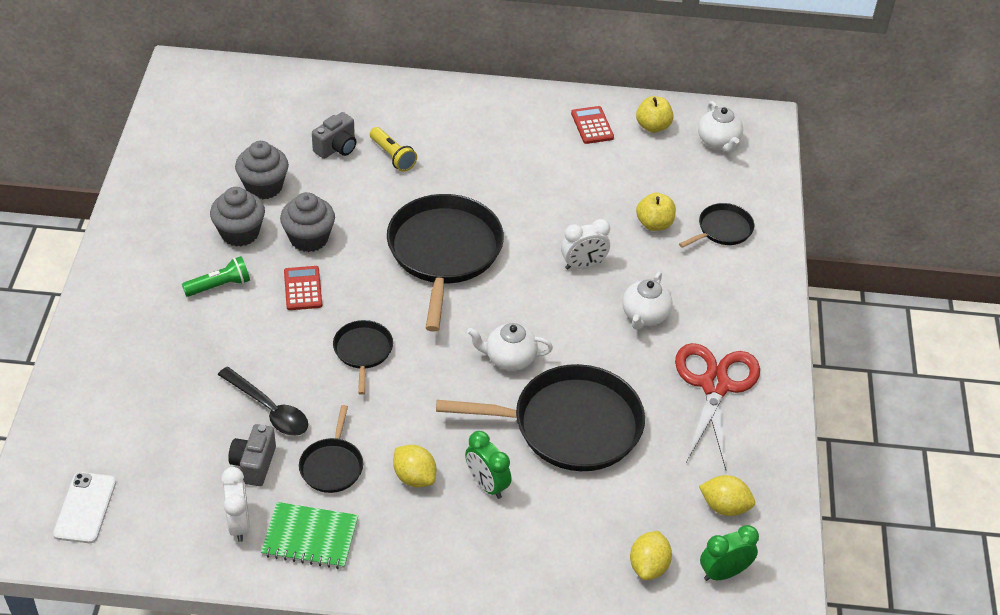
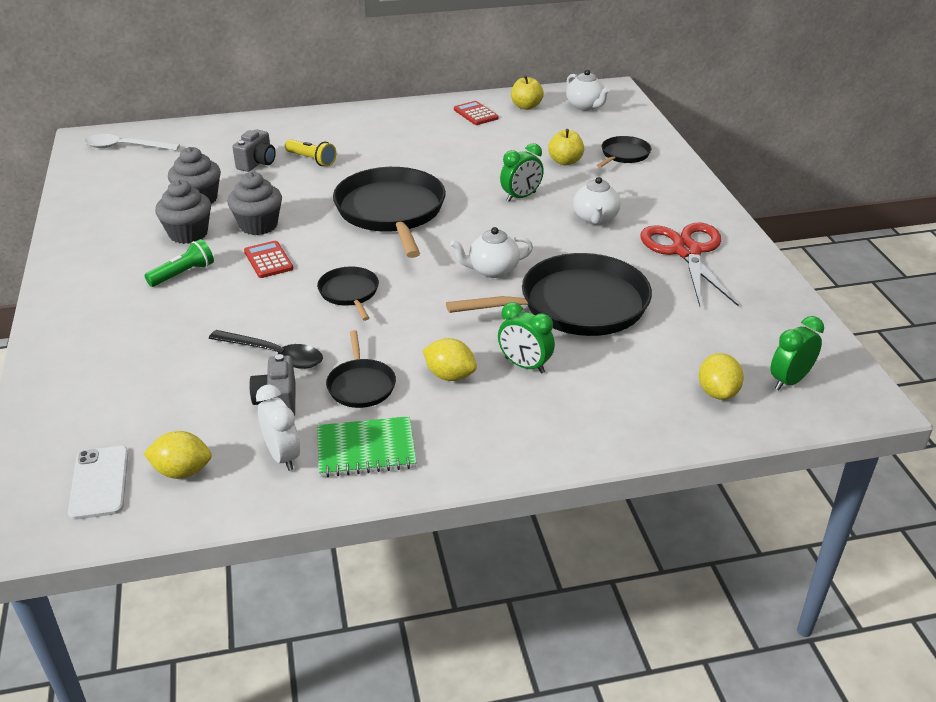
camera: 15 degrees left, 10 degrees down
white clock [561,219,610,269] -> green clock [500,143,544,202]
yellow lemon [699,475,755,516] -> yellow lemon moved to [143,431,212,479]
none -> white spoon [84,134,180,151]

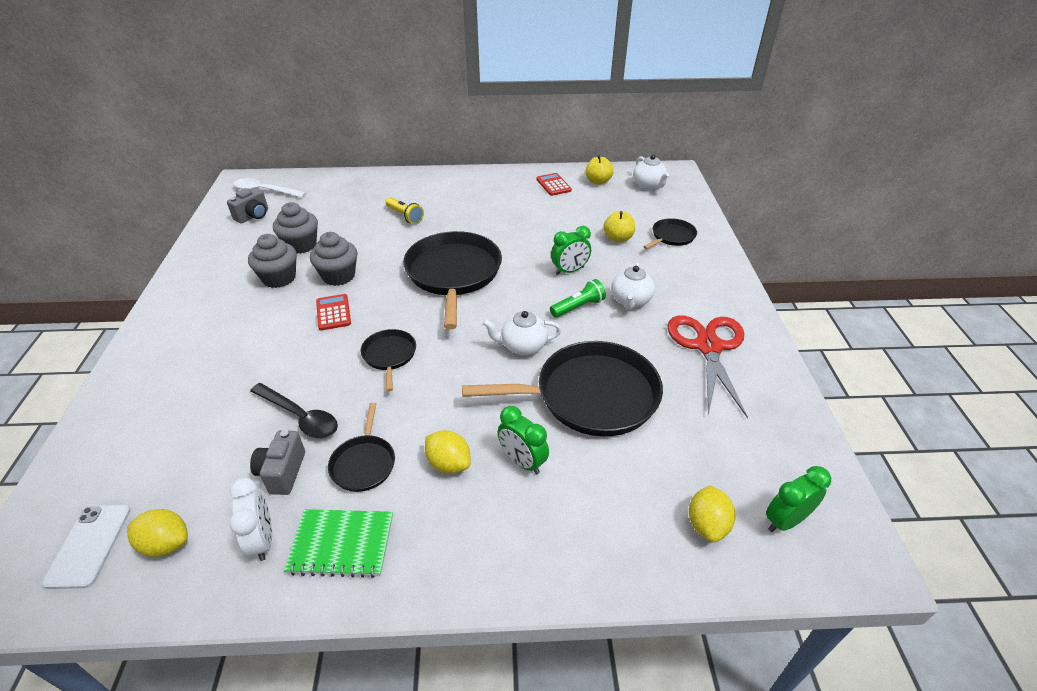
camera: 10 degrees right, 5 degrees up
green flashlight [144,239,214,287] -> green flashlight moved to [550,279,606,318]
grey camera [232,129,276,172] -> grey camera moved to [227,187,268,223]

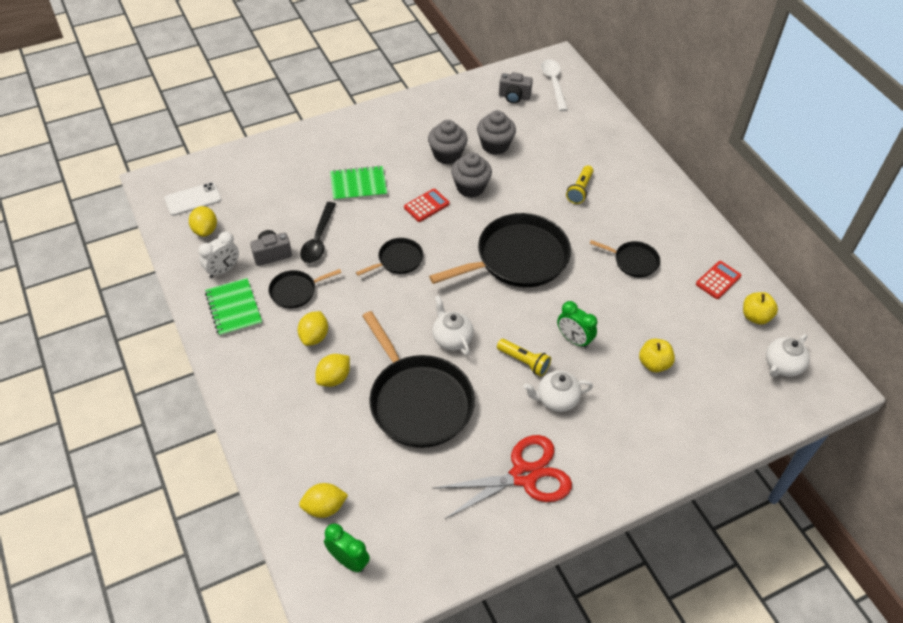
camera: 65 degrees right, 10 degrees up
green clock [498,406,549,474] -> yellow lemon [315,354,350,387]
green flashlight [550,279,606,318] -> yellow flashlight [497,339,551,376]
black pan [643,218,697,249] -> black pan moved to [590,240,660,277]
none -> green notebook [330,165,387,201]

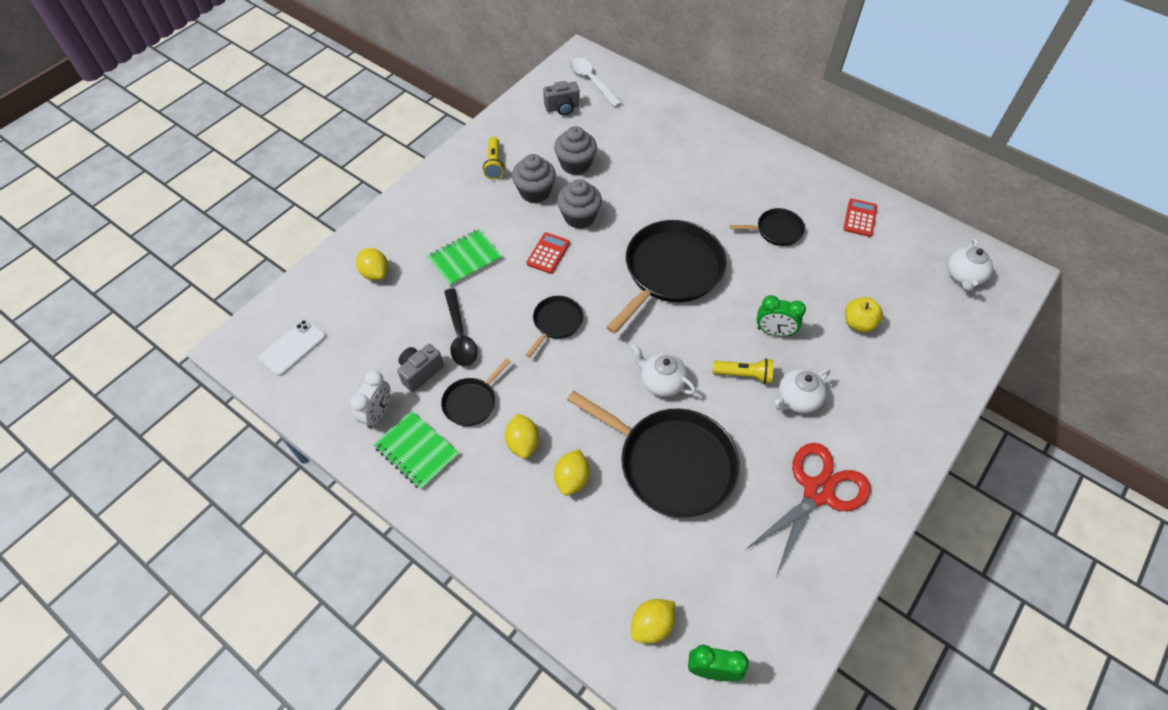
camera: 25 degrees left, 5 degrees up
yellow lemon [189,206,217,237] -> yellow lemon moved to [356,248,388,281]
yellow flashlight [566,165,594,204] -> yellow flashlight moved to [483,137,505,180]
yellow apple [743,292,778,325] -> none

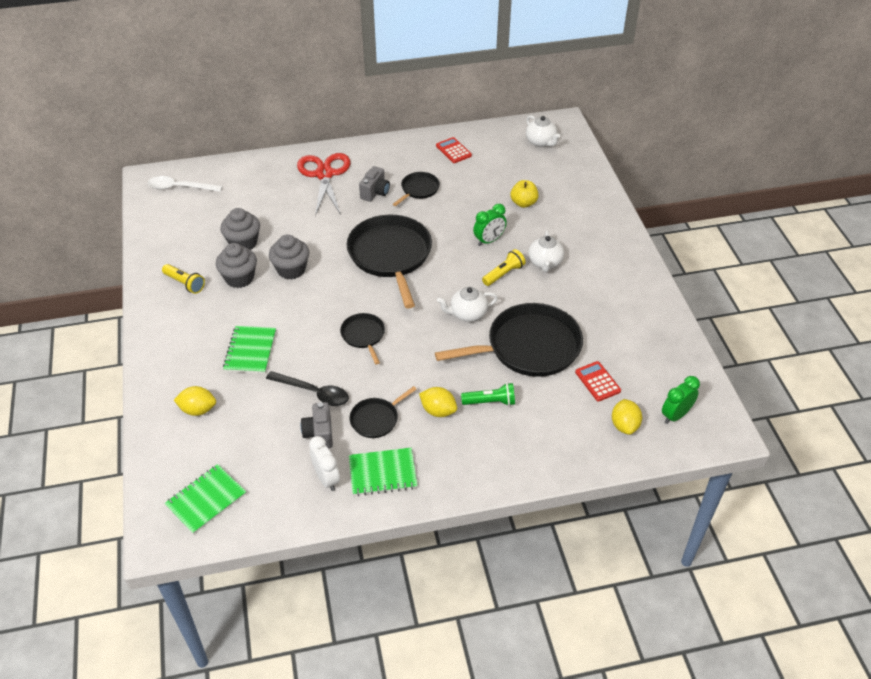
camera: 50 degrees left, 10 degrees down
white phone [259,319,326,376] -> green notebook [164,464,246,534]
black pan [441,358,511,426] -> black pan turned 60 degrees clockwise [349,386,417,438]
red calculator [527,232,570,274] -> red calculator moved to [575,361,621,401]
grey camera [543,81,579,115] -> grey camera moved to [359,166,390,202]
yellow lemon [554,449,590,496] -> green flashlight [461,383,515,406]
red scissors [745,443,871,576] -> red scissors moved to [297,153,351,216]

